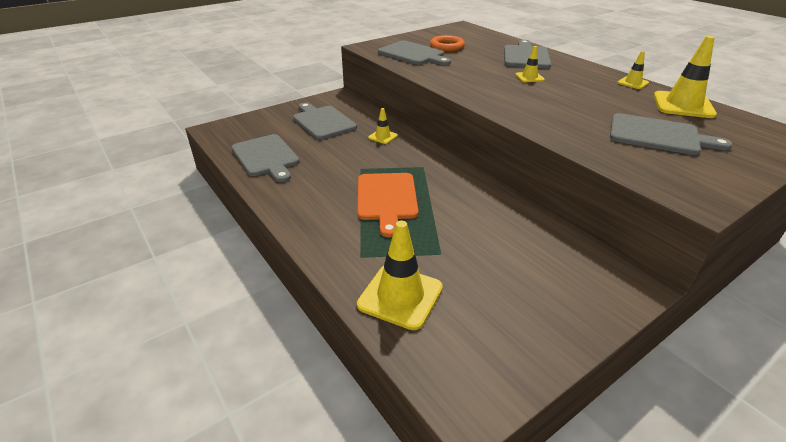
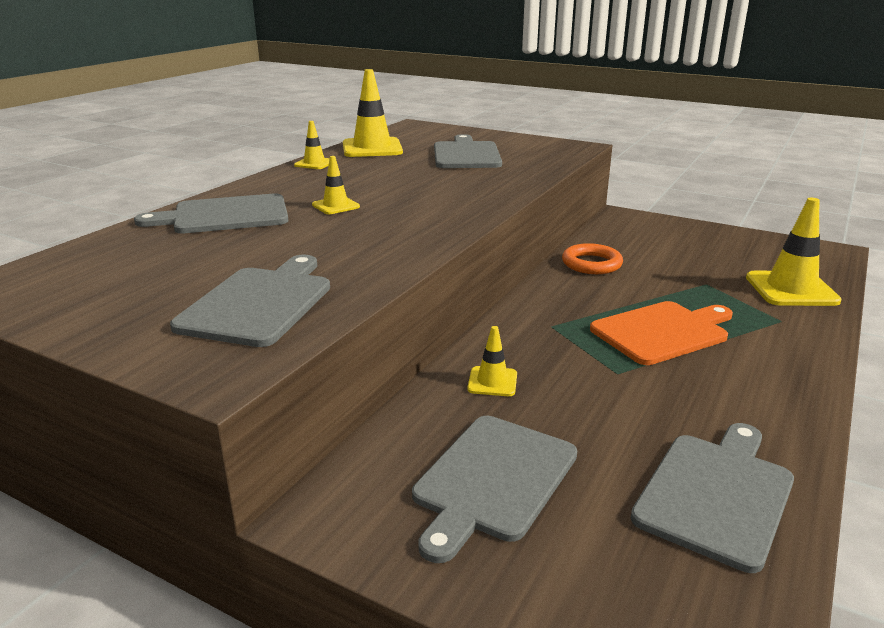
camera: 115 degrees left, 10 degrees down
orange ring [430,35,465,51] -> orange ring moved to [562,243,623,274]

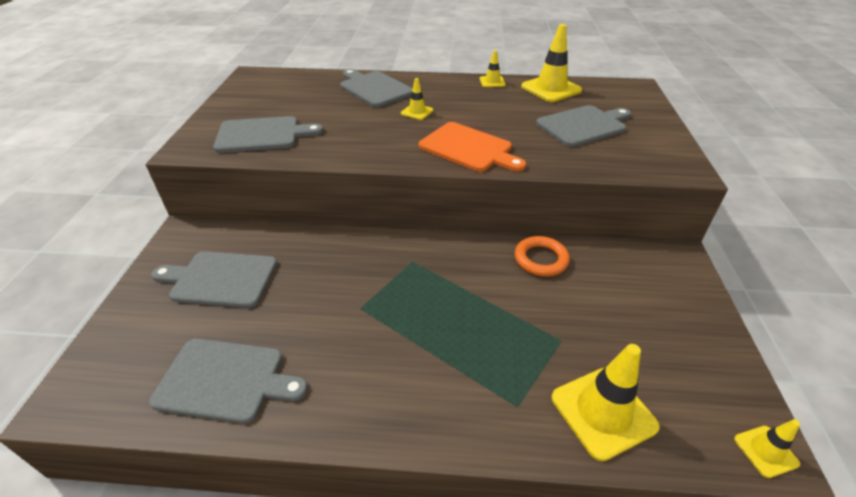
camera: 65 degrees right, 15 degrees up
yellow traffic cone [467,326,517,396] -> yellow traffic cone moved to [734,419,800,478]
orange cutting board [590,301,733,365] -> orange cutting board moved to [419,122,526,172]

